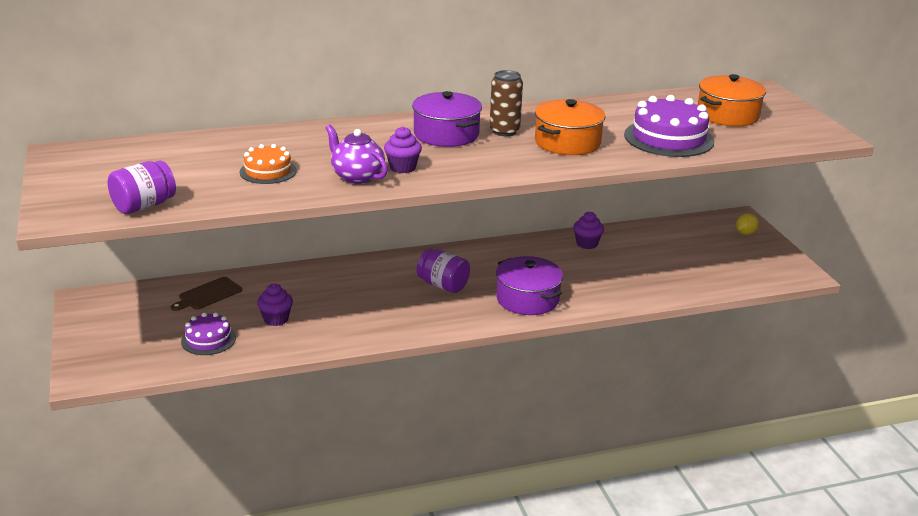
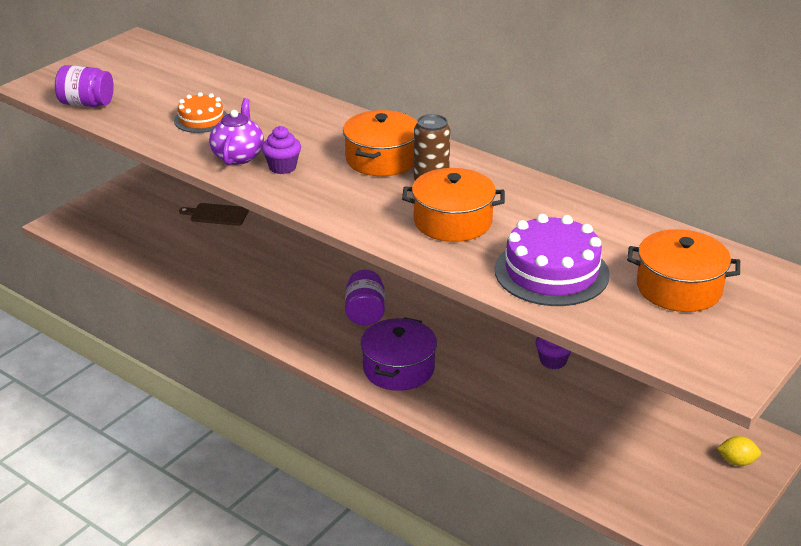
camera: 55 degrees right, 5 degrees up
purple cake [181,312,236,355] -> none
purple cupcake [257,284,293,326] -> none
purple pot [412,91,482,147] -> orange pot [343,110,417,176]

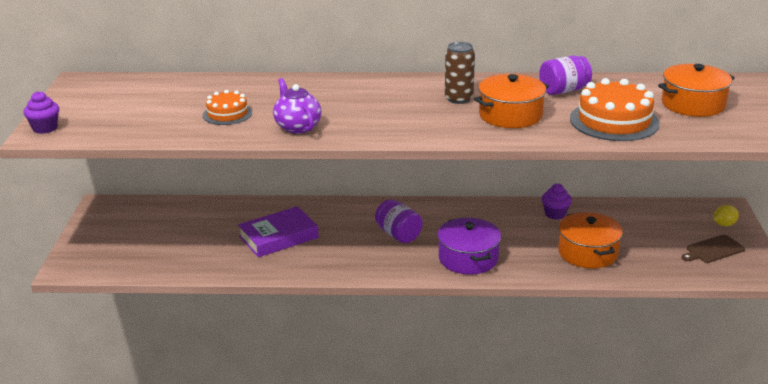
camera: 35 degrees left, 5 degrees down
purple jar [55,65,114,107] -> purple jar moved to [539,55,592,95]
brown cutting board [179,203,249,226] -> brown cutting board moved to [682,234,745,263]
purple cupcake [262,126,301,174] -> purple cupcake moved to [23,91,59,134]
orange pot [343,110,417,176] -> orange pot moved to [558,212,623,268]
purple cake [495,214,610,306] -> orange cake [570,78,660,141]
none -> purple book [238,206,319,257]

